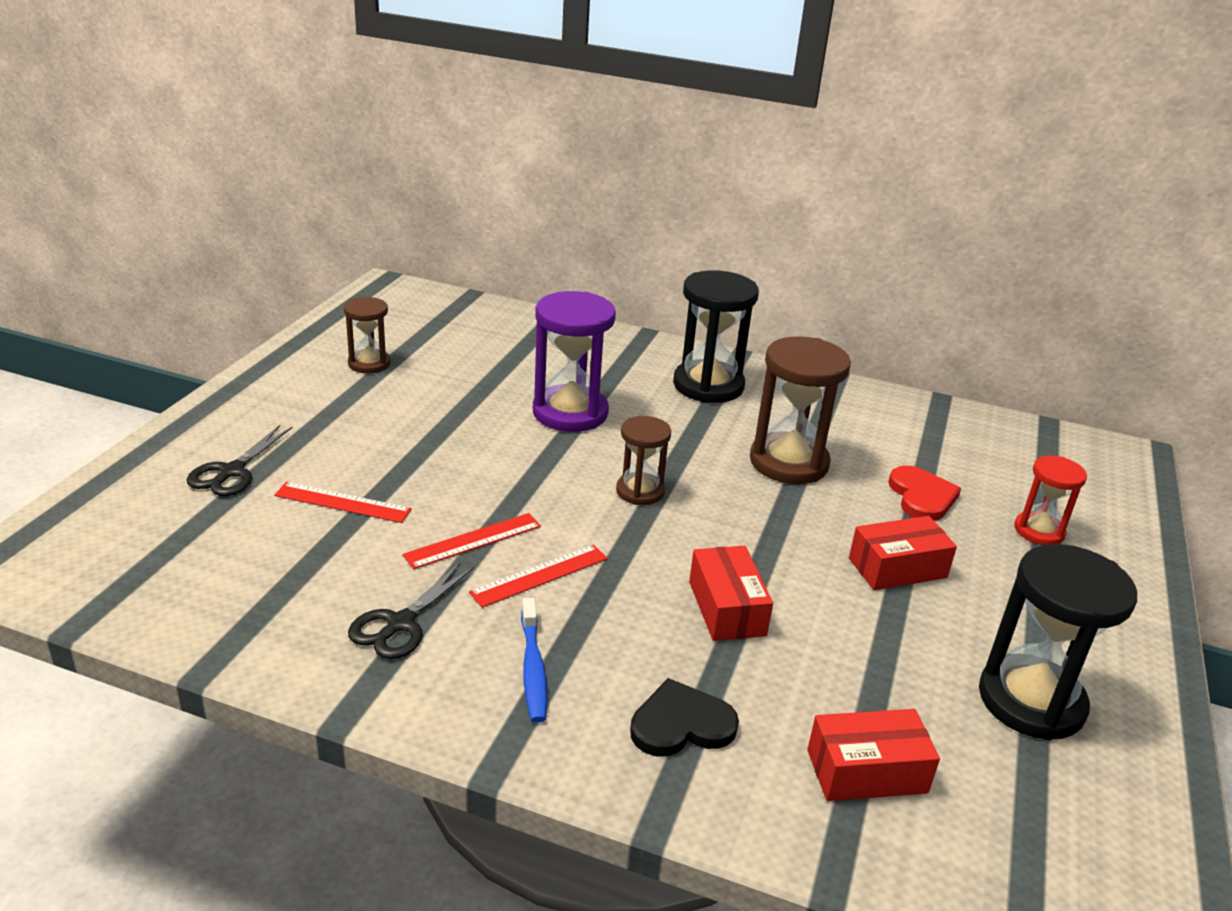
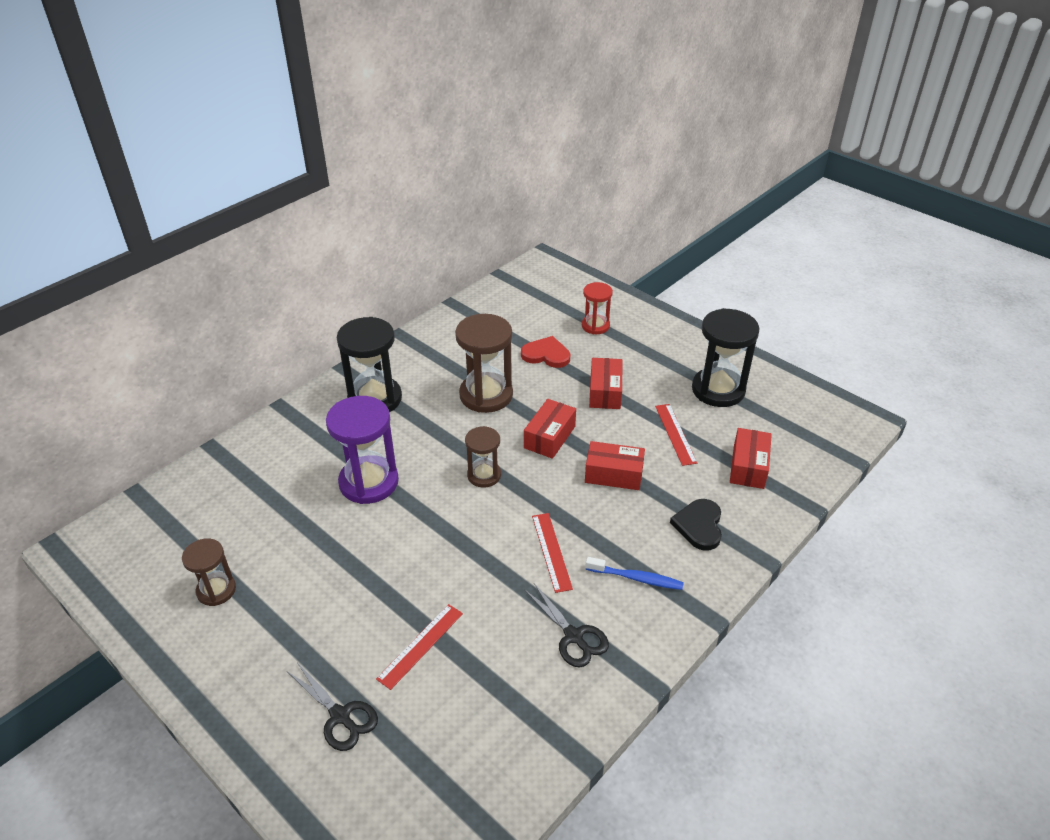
camera: 65 degrees left, 10 degrees up
red ruler [402,513,541,569] -> red ruler moved to [655,404,697,466]
none -> red box [524,399,576,459]

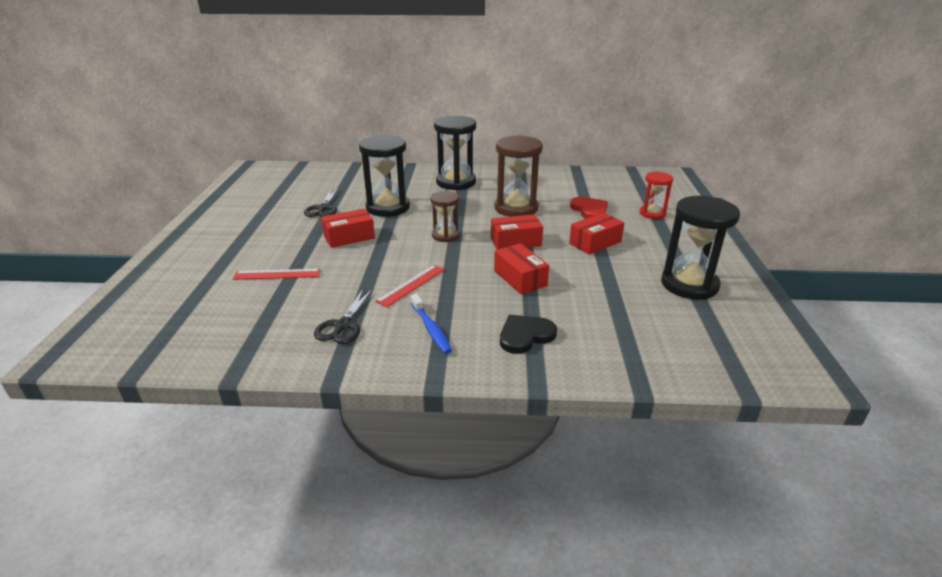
camera: 50 degrees right, 10 degrees down
brown hourglass [182,538,236,606] -> none
black scissors [287,662,378,751] -> black scissors moved to [304,188,339,217]
purple hourglass [326,396,399,504] -> black hourglass [359,135,410,217]
red ruler [655,404,697,466] -> none
red box [730,428,772,489] -> red box moved to [321,208,375,248]

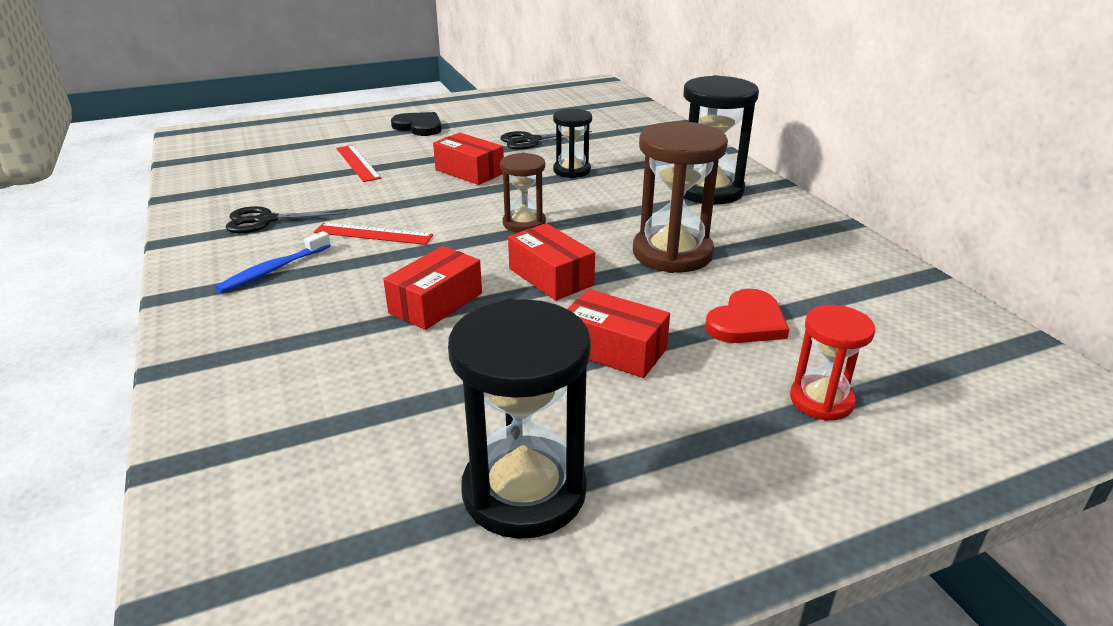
camera: 65 degrees right, 0 degrees up
black hourglass [359,135,410,217] -> black hourglass [553,109,592,178], size x0.58
black heart [500,315,557,354] -> black heart moved to [391,112,442,136]

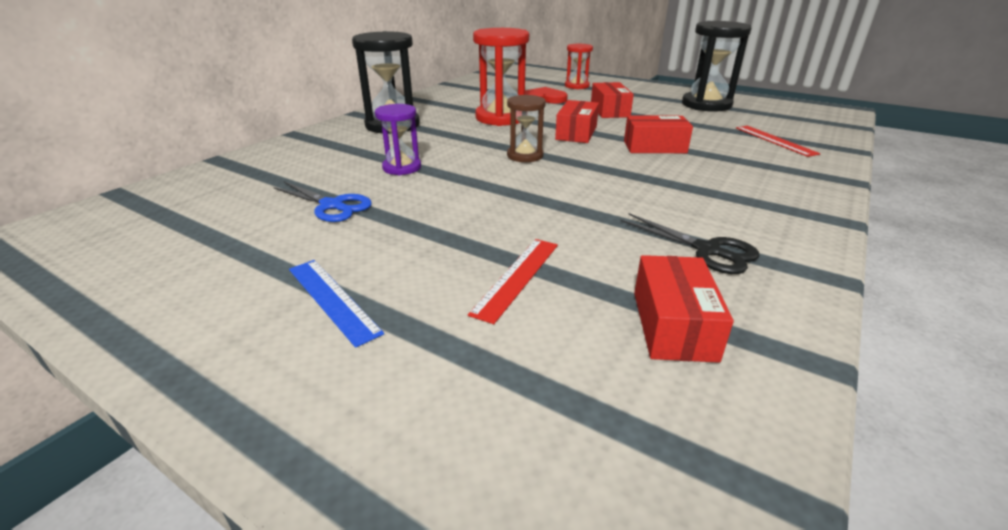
camera: 125 degrees left, 0 degrees up
blue toothbrush [215,231,331,293] -> none
red ruler [314,223,433,245] -> red ruler moved to [736,126,821,157]
black heart [391,112,442,136] -> blue ruler [289,260,384,348]
red box [433,133,504,185] -> red box moved to [634,255,734,363]
black scissors [500,131,592,150] -> blue scissors [273,182,372,222]
black hourglass [553,109,592,178] -> purple hourglass [375,104,421,175]
brown hourglass [633,121,728,273] -> red hourglass [473,28,529,126]

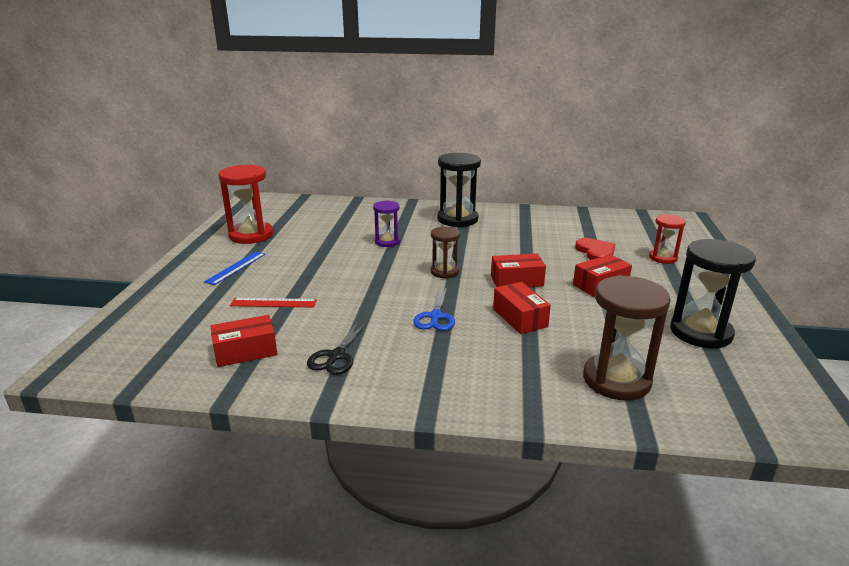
camera: 65 degrees right, 5 degrees down
blue scissors [273,182,372,222] -> blue scissors moved to [413,287,455,331]
red hourglass [473,28,529,126] -> red hourglass moved to [219,164,273,244]
red ruler [736,126,821,157] -> brown hourglass [583,275,671,400]

